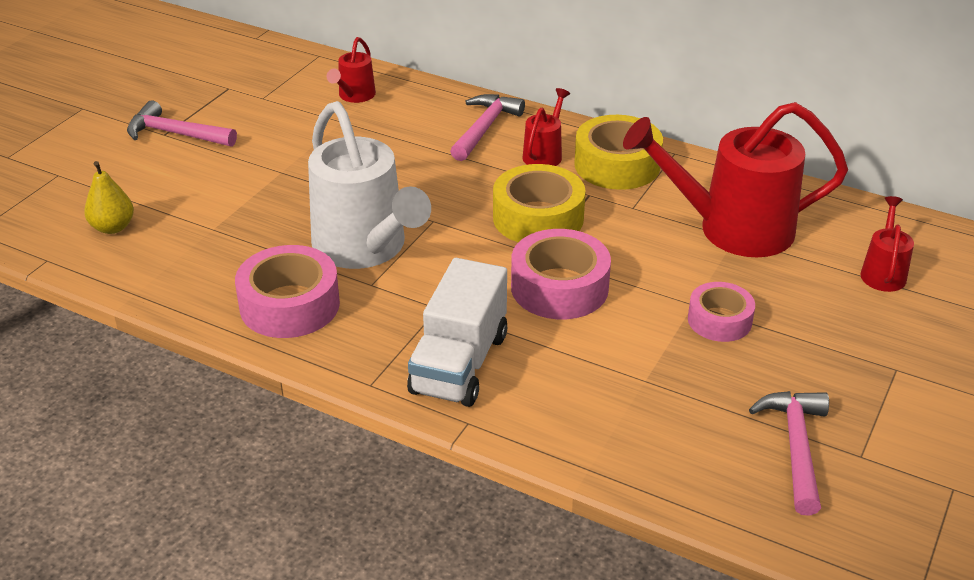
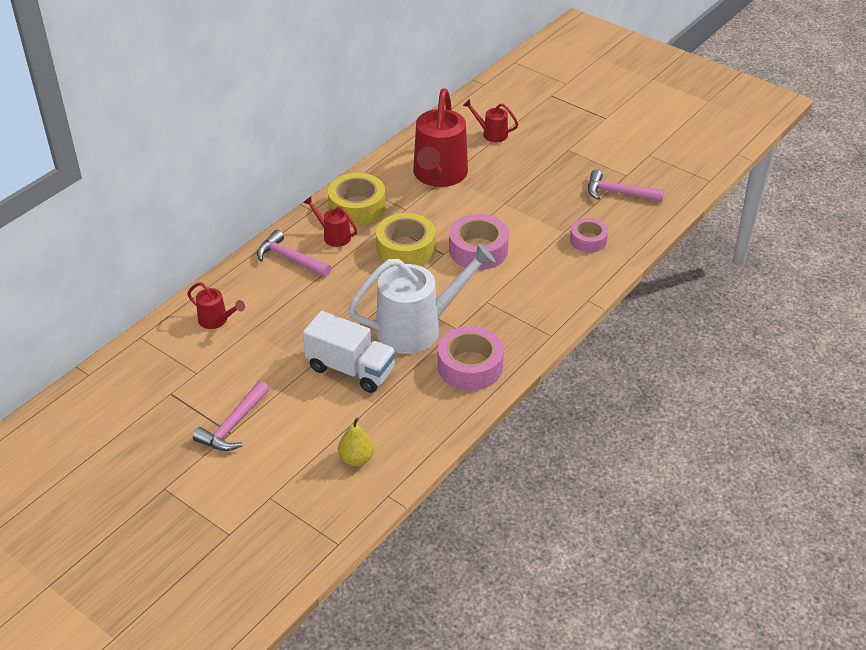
camera: 80 degrees left, 5 degrees up
white truck [407,258,507,407] -> white truck moved to [303,311,396,393]
pink tape [688,282,755,342] -> pink tape moved to [570,218,608,253]

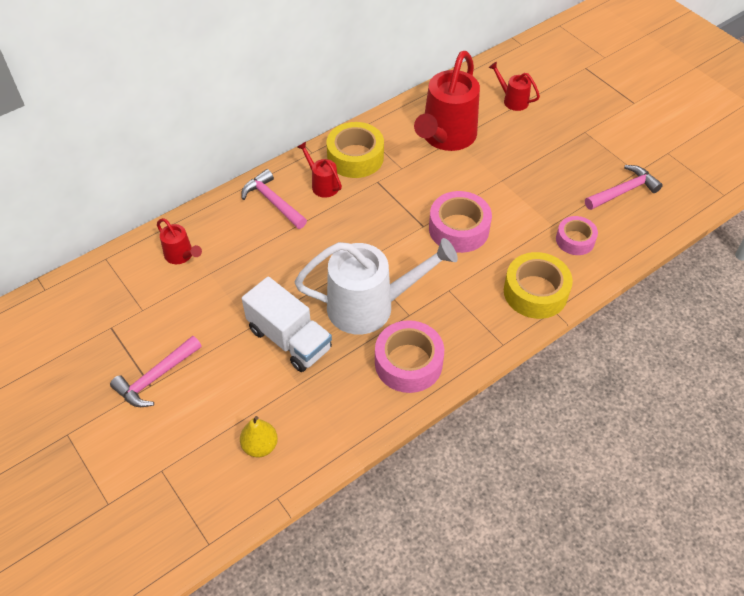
camera: 15 degrees right, 10 degrees up
yellow tape [376,213,435,267] -> yellow tape moved to [504,252,573,319]
pink hammer [588,170,664,201] -> pink hammer turned 120 degrees clockwise [585,165,663,210]

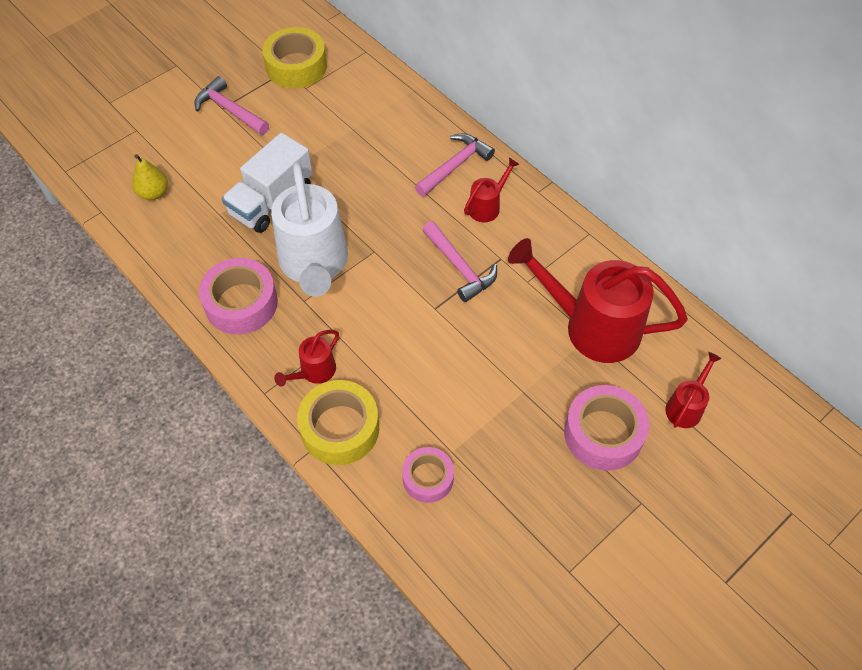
camera: 85 degrees right, 5 degrees up
red watering can [157,218,202,264] -> red watering can moved to [274,330,339,387]
yellow tape [327,122,384,178] -> yellow tape moved to [262,27,327,89]
pink tape [429,191,492,253] -> pink tape moved to [564,385,649,471]
pink hammer [585,165,663,210] -> pink hammer moved to [422,221,497,302]

